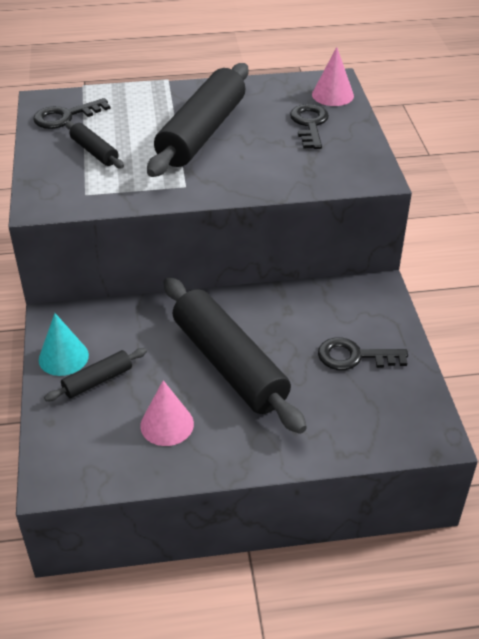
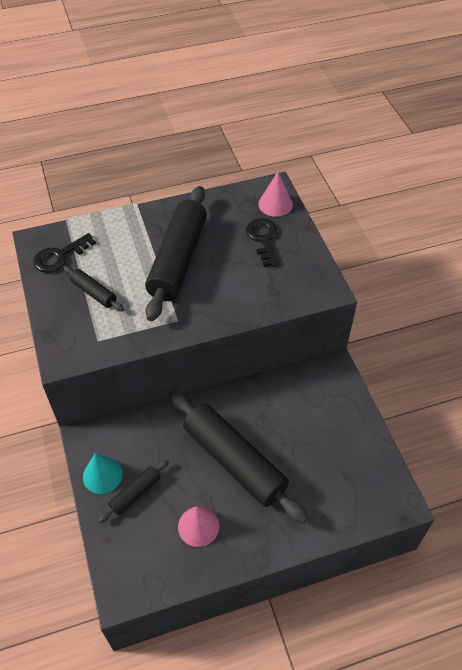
camera: 10 degrees left, 10 degrees up
black key [318,337,408,370] -> none

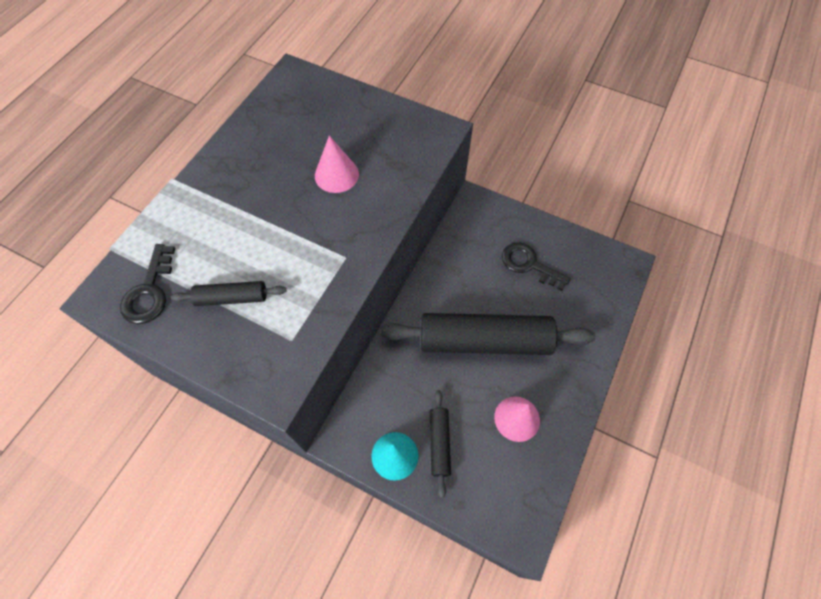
camera: 45 degrees left, 10 degrees up
black rolling pin [145,186,207,321] -> none
black key [246,218,279,267] -> black key moved to [502,242,571,291]
pink cone [259,172,293,217] -> pink cone moved to [315,136,359,193]

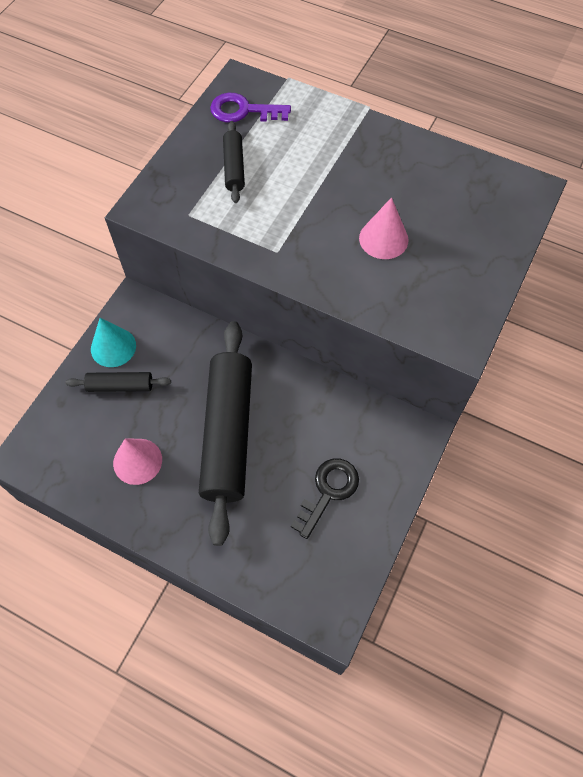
camera: 90 degrees right, 0 degrees up
black key [120,244,175,324] -> purple key [210,93,291,122]

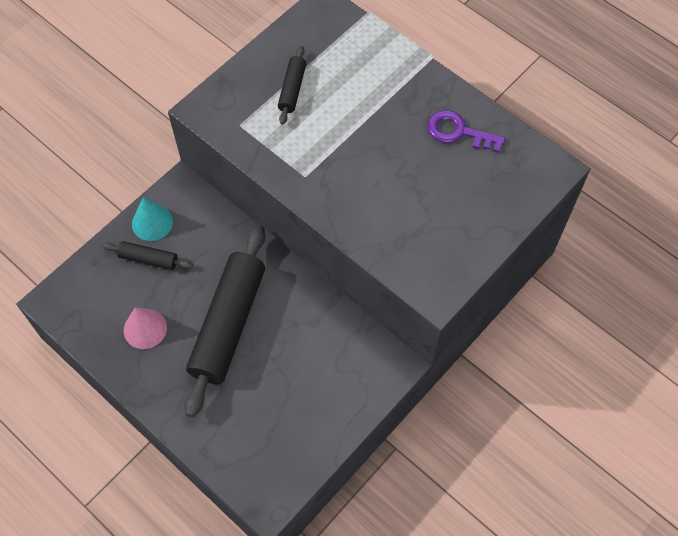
camera: 15 degrees right, 0 degrees up
purple key [210,93,291,122] -> purple key moved to [427,110,505,153]
black key [291,459,359,539] -> none
pink cone [359,197,408,259] -> none

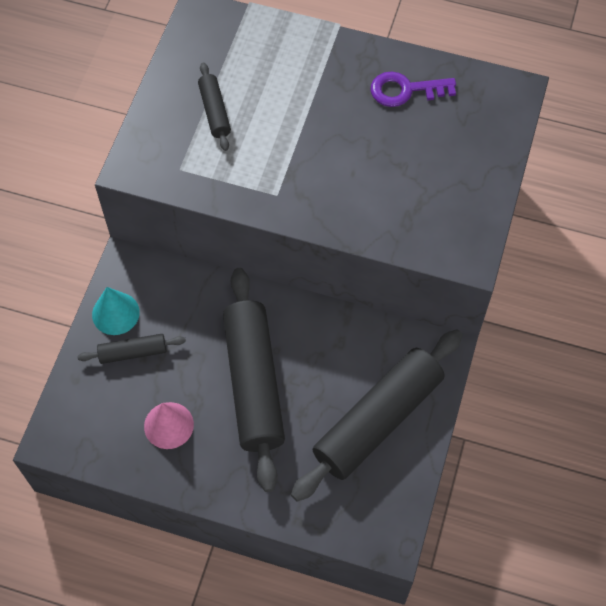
camera: 25 degrees left, 0 degrees up
none -> black rolling pin [291,329,463,502]

